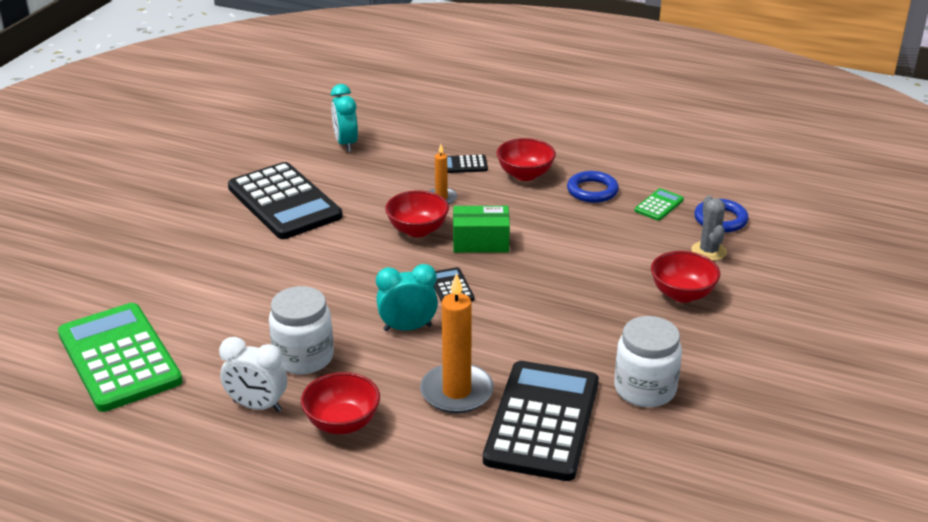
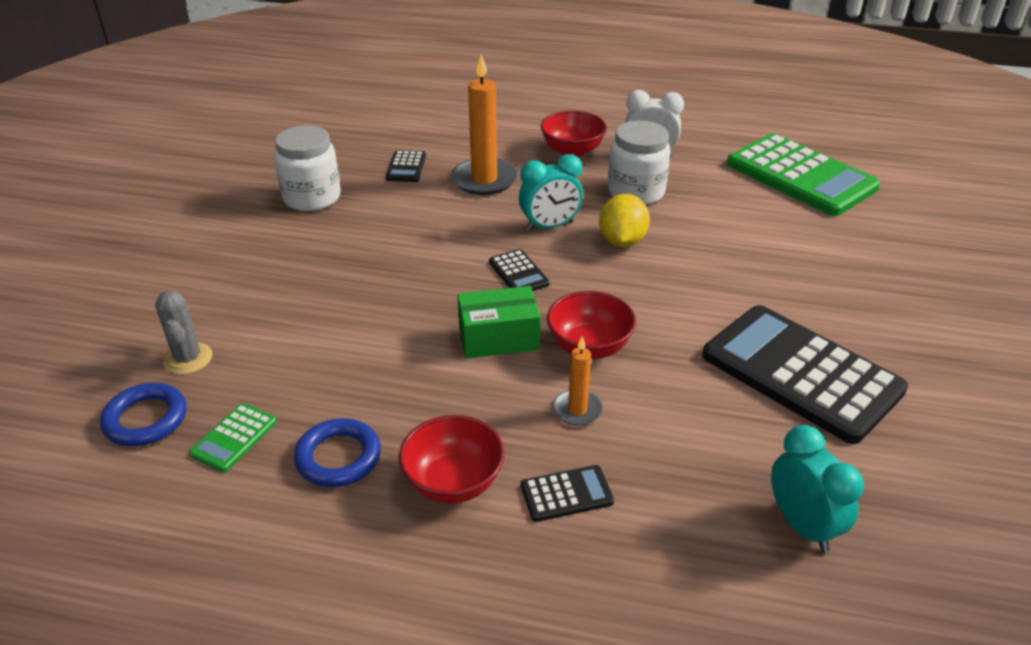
camera: 170 degrees right, 5 degrees up
black calculator [483,361,599,481] -> black calculator [386,150,426,182], size x0.42
red bowl [651,251,720,303] -> none
none -> yellow lemon [599,194,650,247]

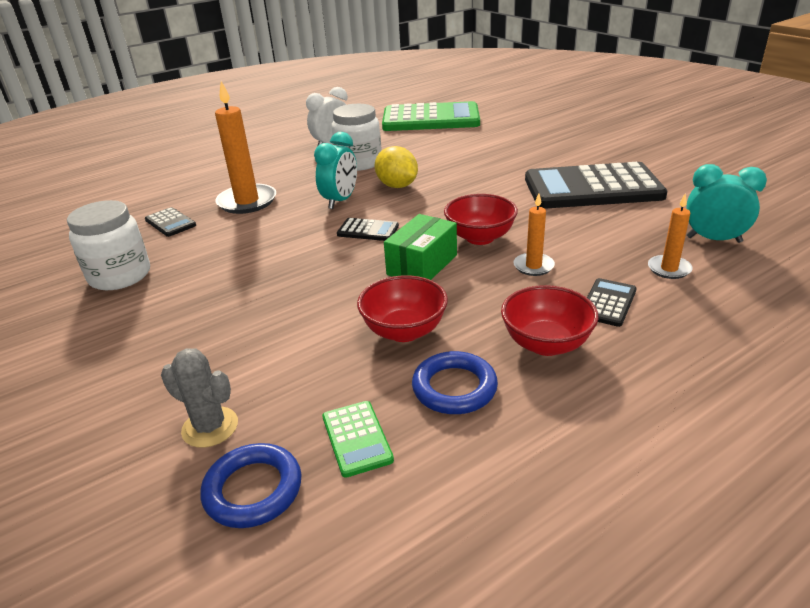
camera: 45 degrees left, 5 degrees down
red bowl [541,111,607,157] -> red bowl moved to [357,275,448,342]
none -> orange candle [648,193,693,279]

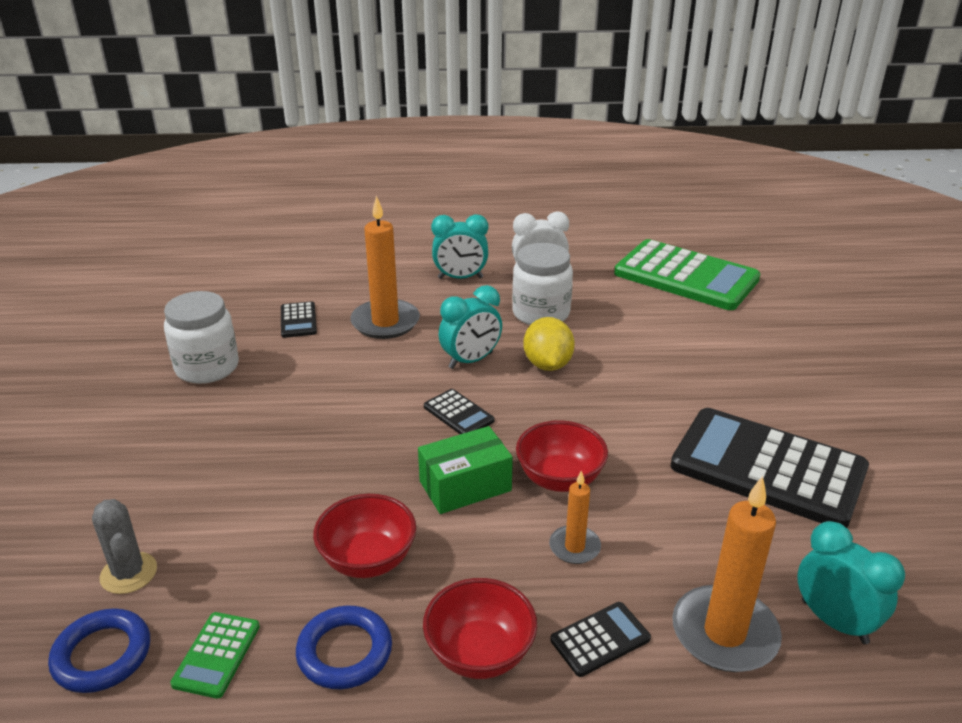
camera: 30 degrees right, 0 degrees up
orange candle [648,193,693,279] -> orange candle [672,476,782,672], size x1.85
none -> turquoise clock [431,214,488,279]

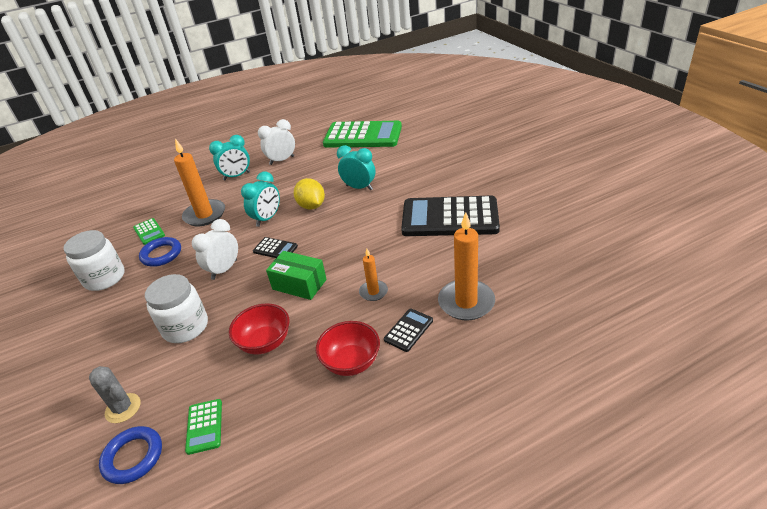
camera: 20 degrees left, 5 degrees up
black calculator [281,301,317,338] -> green calculator [133,218,165,245]
blue ring [296,606,392,689] -> blue ring moved to [139,237,181,267]
green box [418,426,513,514] -> green box turned 75 degrees clockwise [266,251,327,300]
white jar [512,243,573,325] -> white jar moved to [145,274,208,343]
red bowl [516,420,608,492] -> none
turquoise clock [797,521,905,644] -> turquoise clock moved to [337,145,375,190]
none -> white clock [192,219,238,280]

